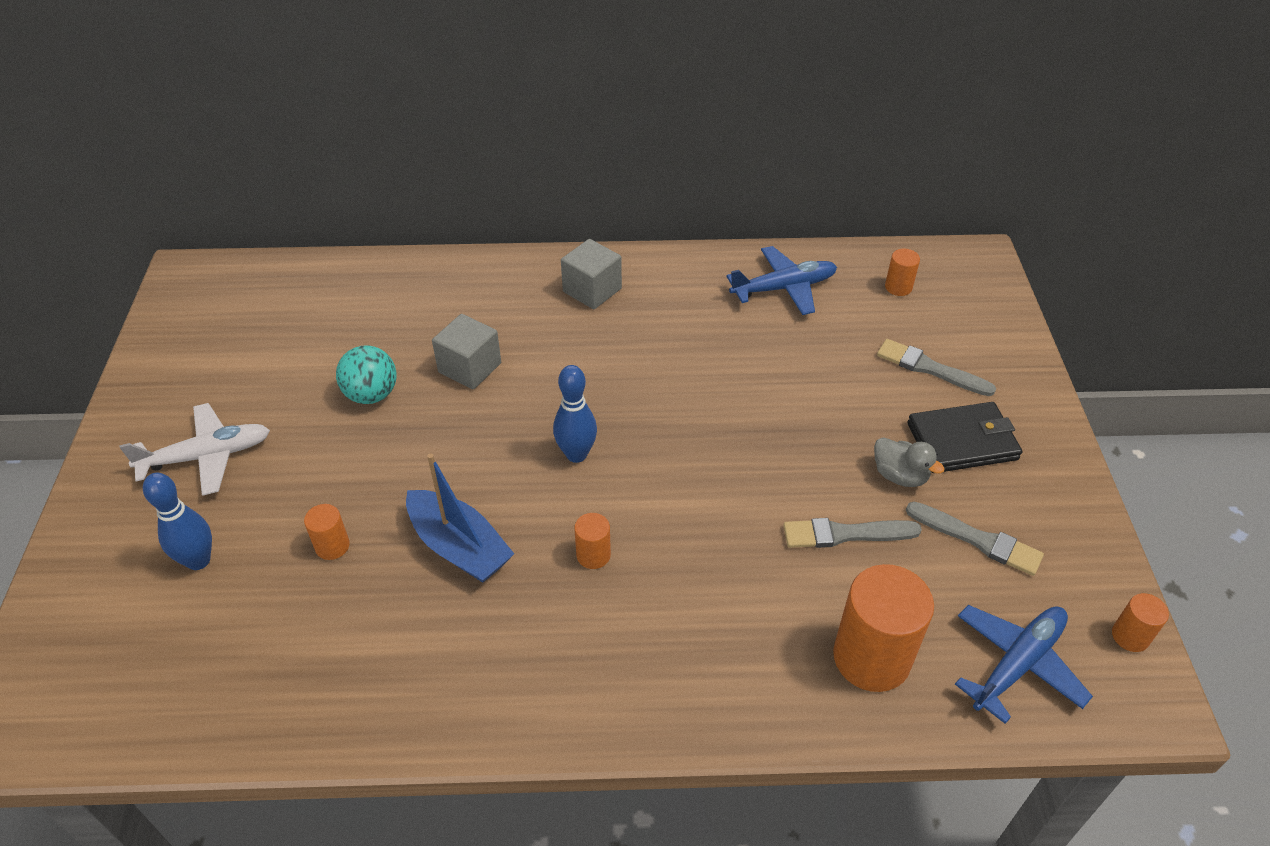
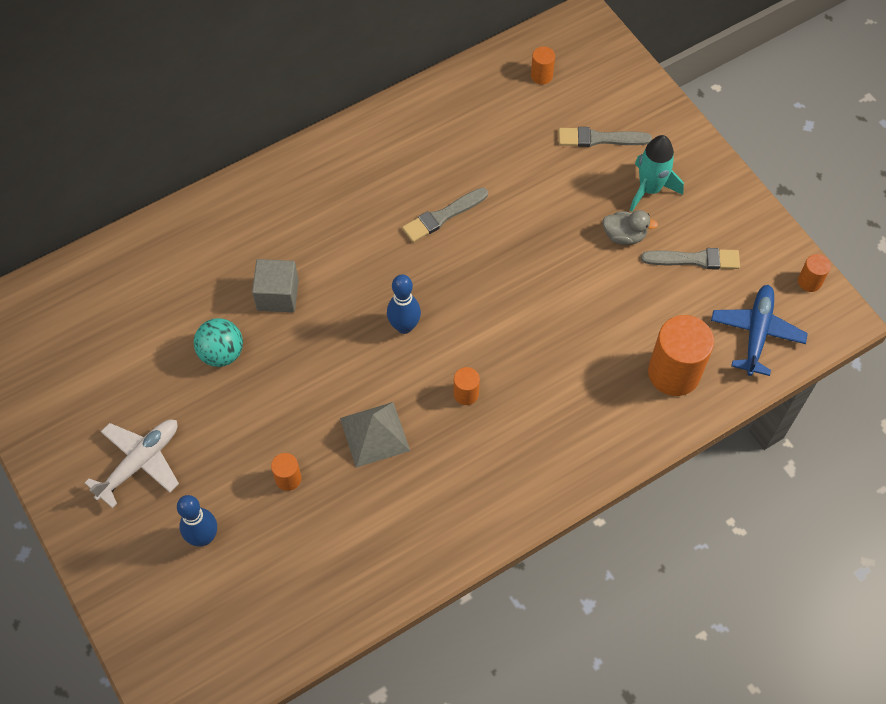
camera: 30 degrees left, 15 degrees up
blue boat [406,453,514,583] -> grey pyramid [340,402,410,468]
grey cube [561,239,622,309] -> none
blue plane [726,246,837,315] -> none
grey brush [783,518,922,548] -> grey brush moved to [402,188,488,242]
black wallet [907,402,1022,473] -> turquoise rocket [630,135,684,212]

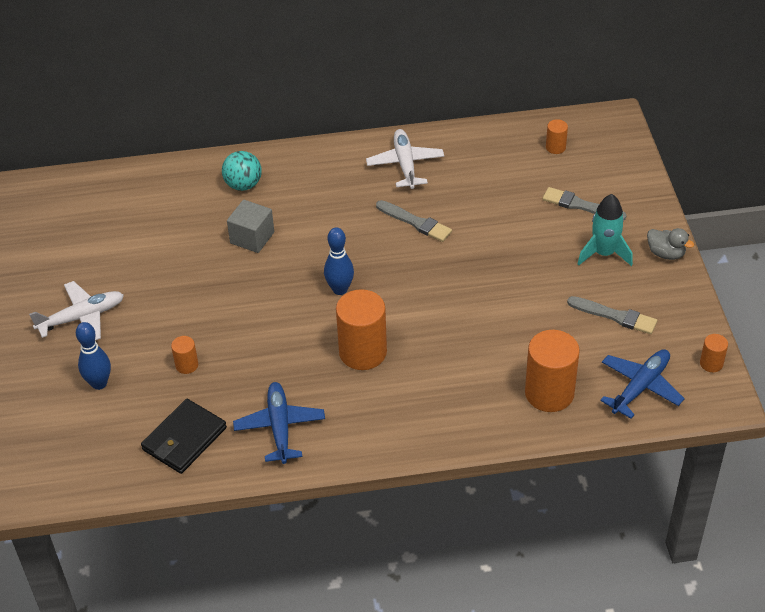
camera: 25 degrees right, 15 degrees down
turquoise ball [194,318,243,367] -> turquoise ball moved to [222,151,262,191]
grey pyramid [340,402,410,468] -> none
grey brush [402,188,488,242] -> grey brush turned 135 degrees counterclockwise [376,200,452,242]
orange cylinder [453,367,480,405] -> orange cylinder [336,289,387,370], size x2.09
grey duck [602,210,658,245] -> grey duck moved to [647,228,694,260]
none -> black wallet [141,399,227,474]
none -> blue plane [233,382,325,464]
none -> white plane [366,129,444,189]

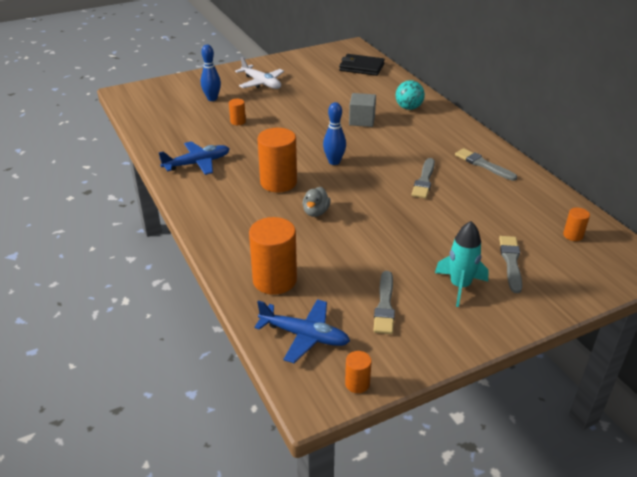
camera: 70 degrees right, 10 degrees down
black wallet [141,399,227,474] -> black wallet moved to [339,54,385,76]
white plane [366,129,444,189] -> grey brush [455,148,517,181]
grey duck [647,228,694,260] -> grey duck moved to [302,187,331,217]

